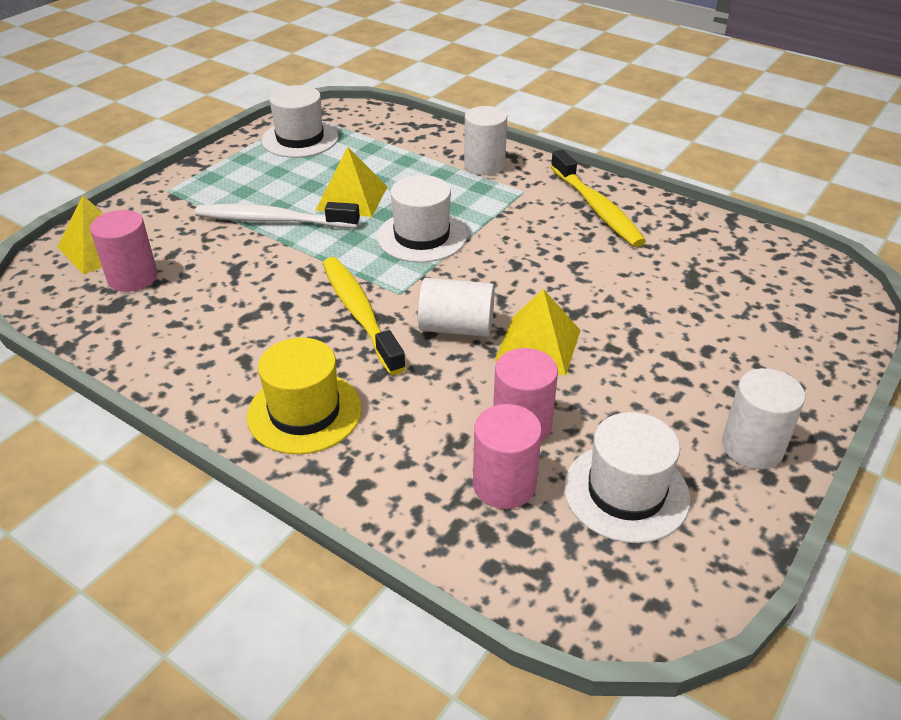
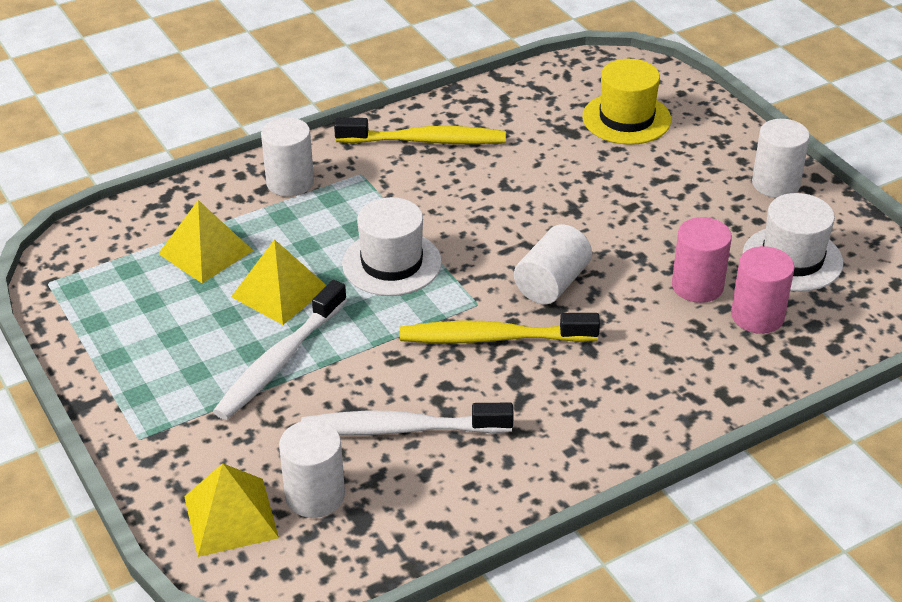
camera: 65 degrees left, 0 degrees up
pink cylinder [90,210,158,292] -> white cylinder [279,420,345,518]
yellow hat [247,338,362,454] -> yellow hat moved to [582,59,671,145]
white hat [262,85,339,158] -> none
yellow pyramid [494,289,581,376] -> yellow pyramid moved to [158,200,253,283]
none -> white toothbrush [301,403,514,435]

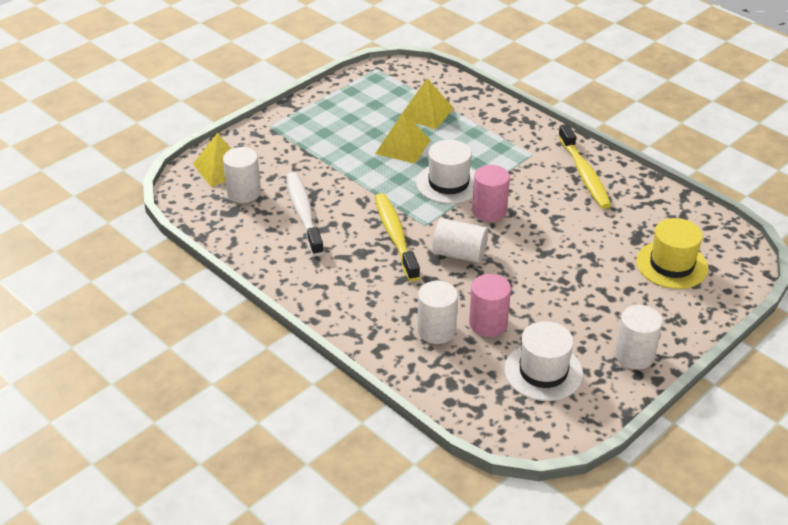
camera: 75 degrees right, 0 degrees up
white toothbrush [213,280,347,420] -> none
white cylinder [261,117,314,197] -> white cylinder moved to [417,281,458,344]
pink cylinder [731,246,795,334] -> pink cylinder moved to [472,165,510,222]

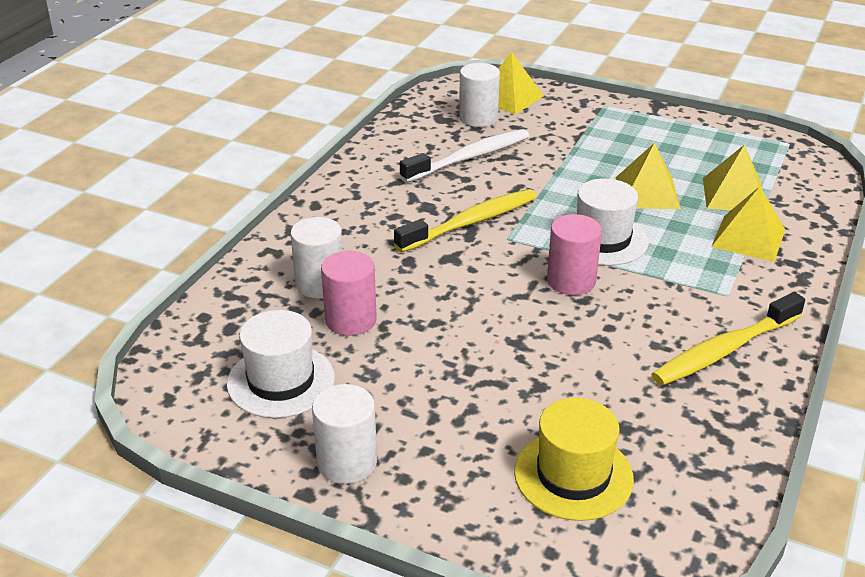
camera: 70 degrees right, 5 degrees down
white cylinder [433,218,488,263] -> none
none -> yellow pyramid [711,186,785,262]

